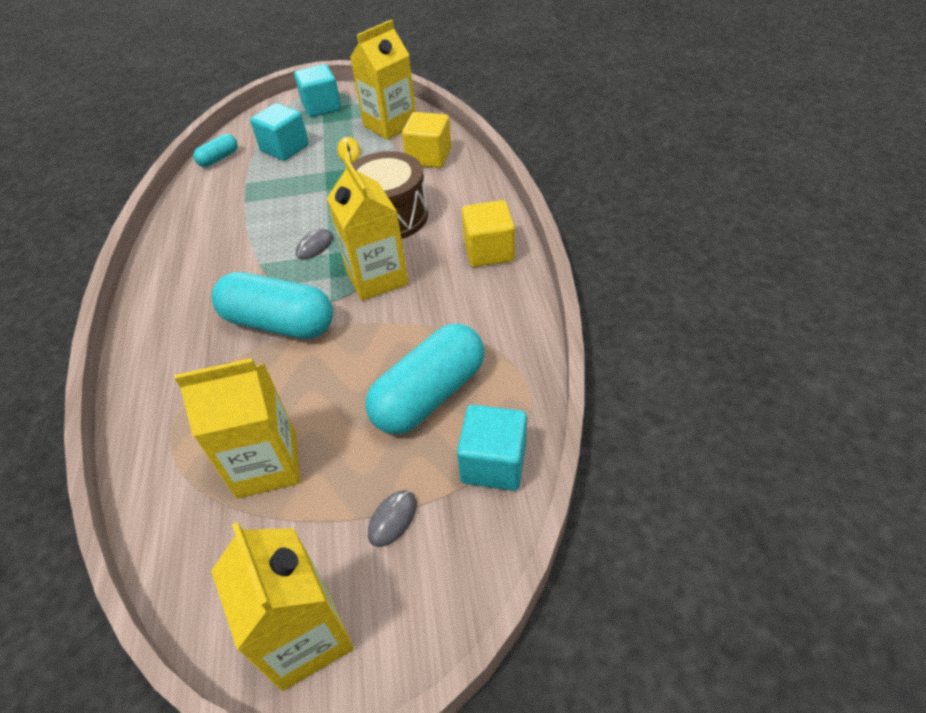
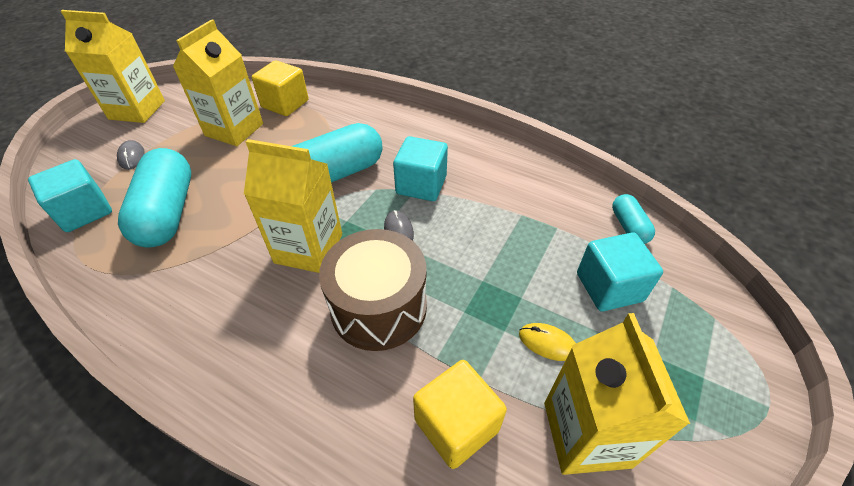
camera: 125 degrees right, 0 degrees up
turquoise cube [294,64,341,117] -> turquoise cube moved to [393,136,448,201]
yellow cube [462,200,515,267] -> yellow cube moved to [252,60,308,116]

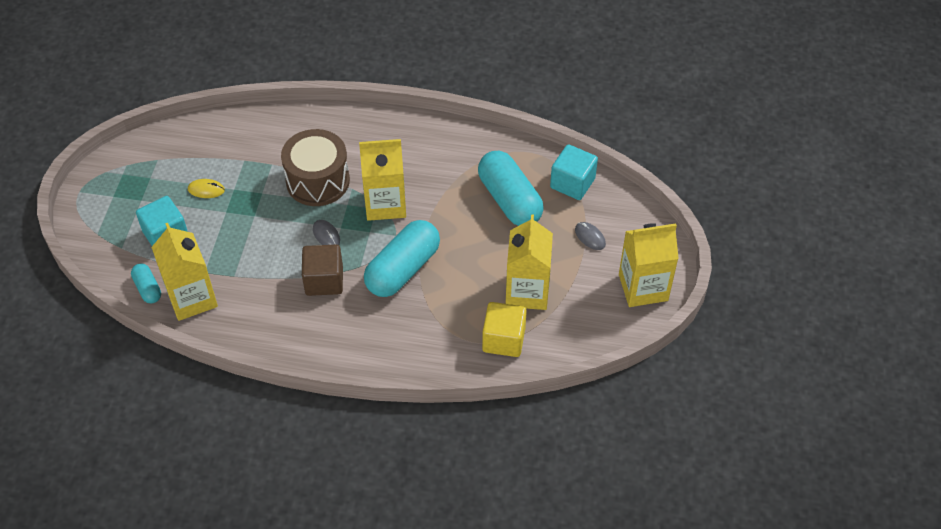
camera: 160 degrees right, 5 degrees up
turquoise cube [393,136,448,201] -> brown cube [302,244,343,296]
yellow cube [413,360,507,469] -> none
yellow carton [544,313,690,475] -> yellow carton moved to [151,223,218,321]

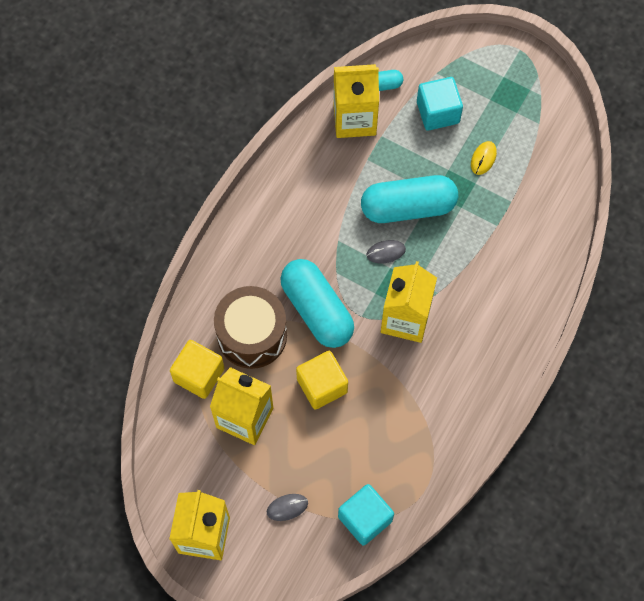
camera: 110 degrees right, 15 degrees up
brown drum [281,129,350,206] -> brown drum moved to [214,286,287,369]
brown cube [302,244,343,296] -> none
turquoise capsule [478,151,544,226] -> turquoise capsule moved to [361,175,458,223]
none -> yellow cube [296,351,348,409]

